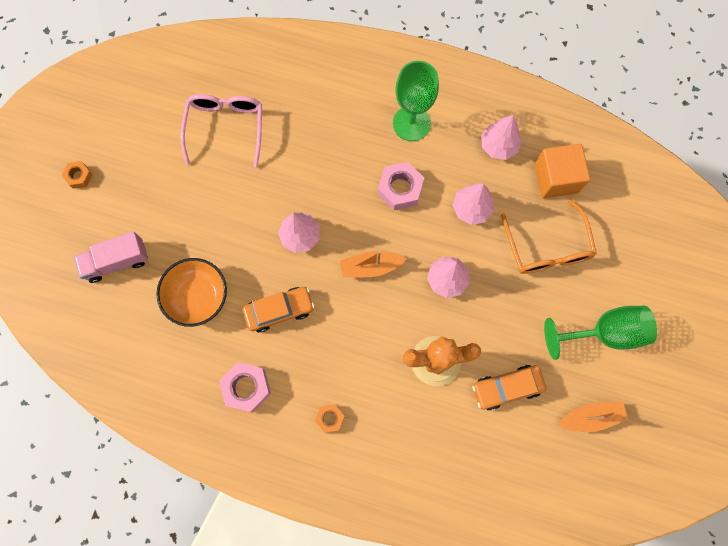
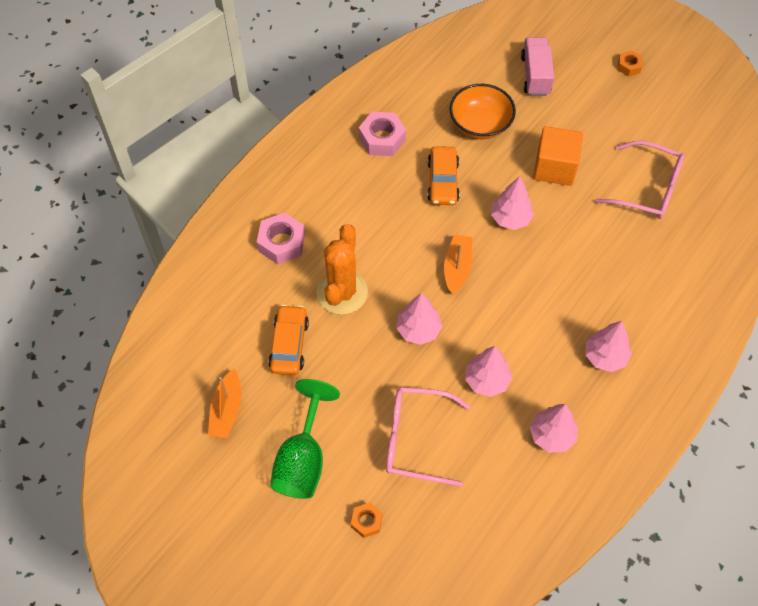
camera: 110 degrees right, 15 degrees down
orange nut [315,404,345,433] -> orange nut moved to [351,502,383,538]
pink nut [378,162,424,210] -> pink nut moved to [257,212,305,264]
green goblet [393,61,439,141] -> pink tree [585,321,632,372]
orange glasses [501,199,597,274] -> pink glasses [386,387,471,487]
orange cube [534,144,590,198] -> orange cube moved to [534,126,583,186]

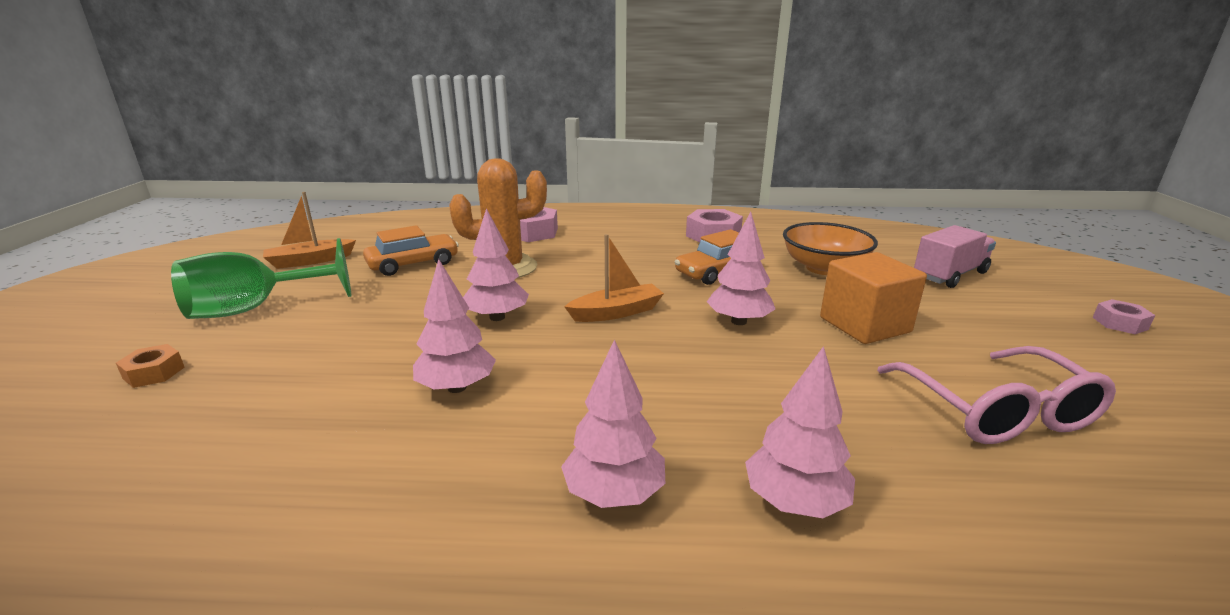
camera: 55 degrees right, 35 degrees down
pink glasses [386,387,471,487] -> none
pink tree [530,404,578,453] -> pink tree moved to [745,346,855,518]
orange nut [617,50,643,76] -> pink nut [1093,299,1155,334]

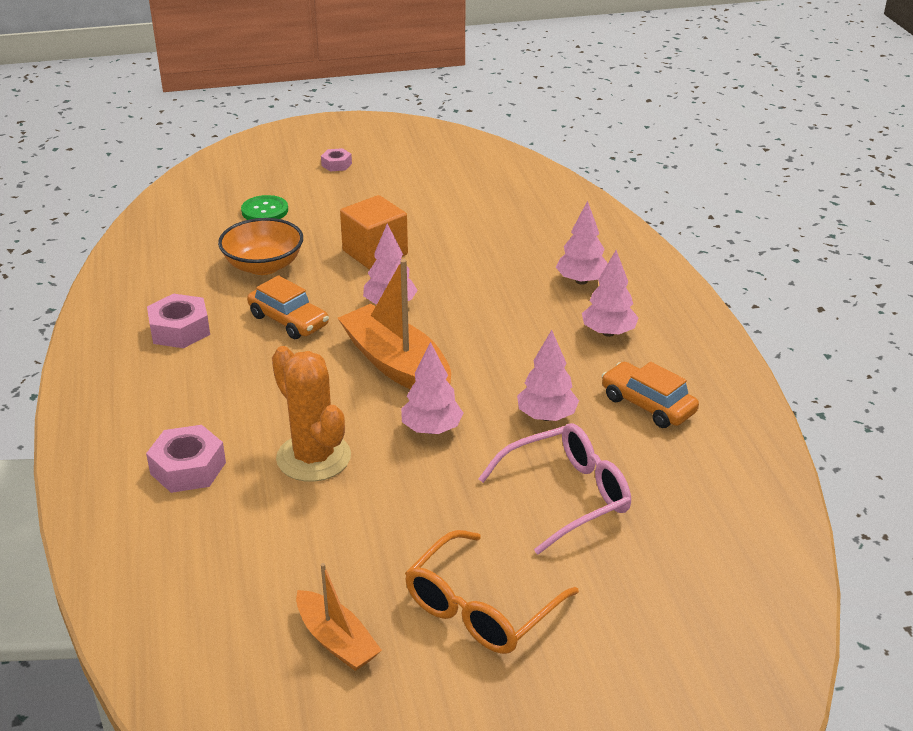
camera: 105 degrees left, 10 degrees up
orange nut [116,344,185,388] -> none
green goblet [171,238,352,319] -> orange glasses [405,530,579,654]
orange car [363,225,459,276] -> orange car moved to [602,362,699,428]
orange boat [564,234,664,322] -> orange boat [338,259,451,389], size x1.73
pink glasses [877,346,1116,444] -> pink glasses moved to [478,423,631,554]
pink truck [914,225,996,288] -> green button [241,195,288,220]

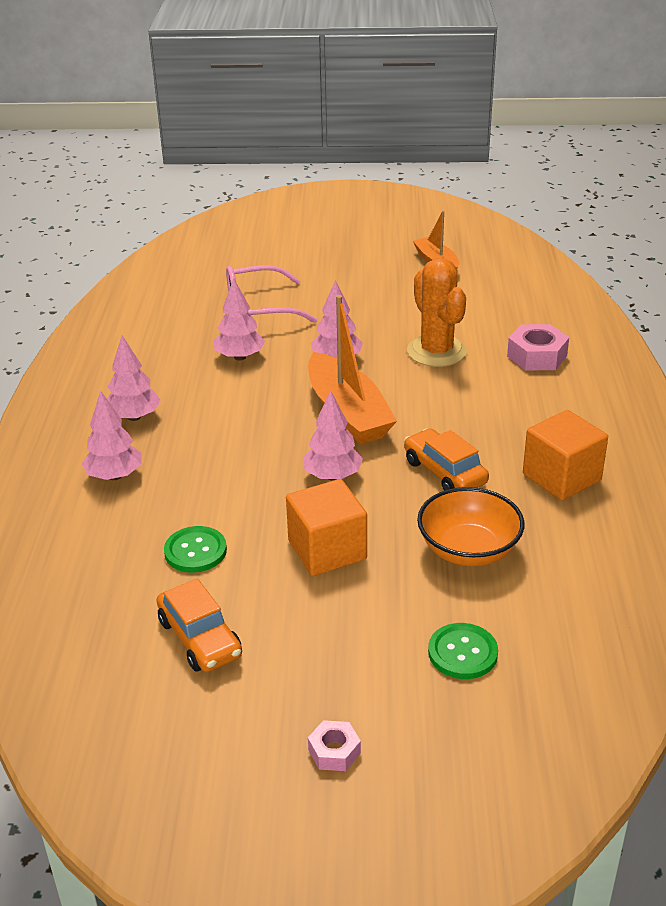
camera: 165 degrees left, 0 degrees up
pink nut [147,294,210,348] -> orange cube [523,410,608,500]
orange glasses [405,530,579,654] -> none
orange car [602,362,699,428] -> orange car moved to [157,579,242,672]
none -> green button [164,526,227,573]

